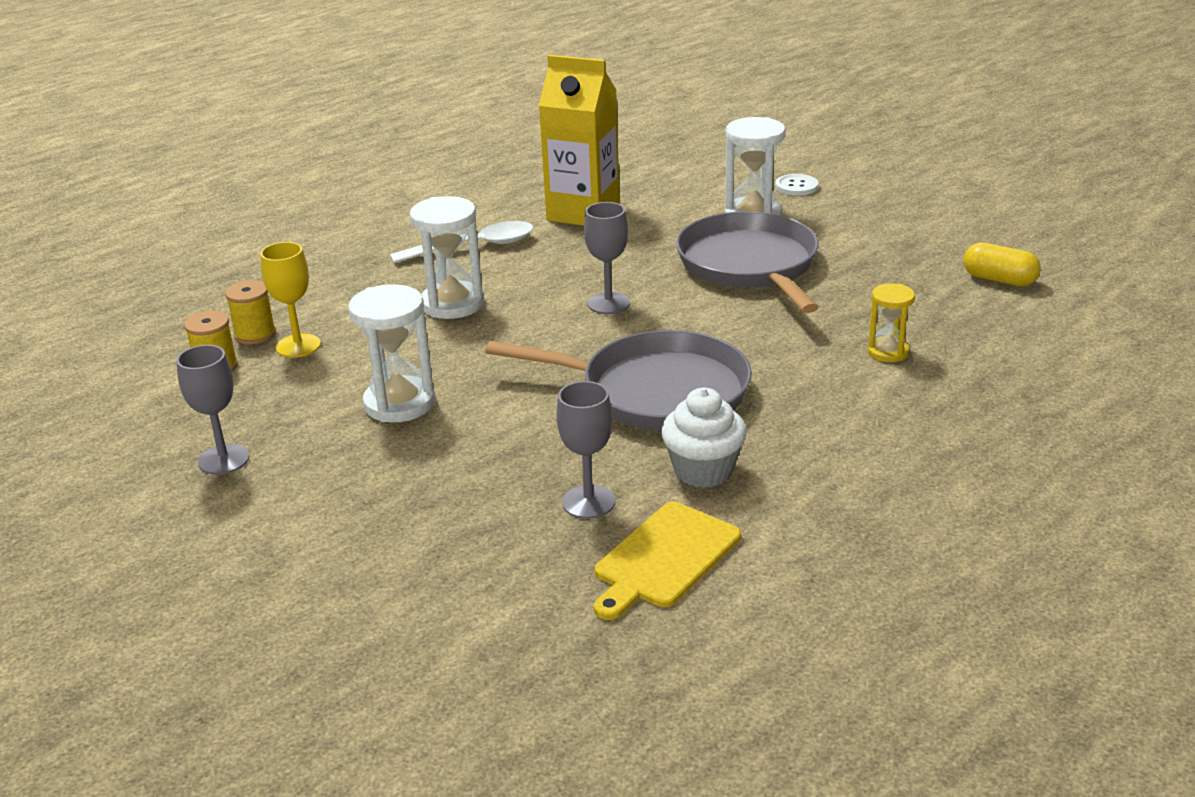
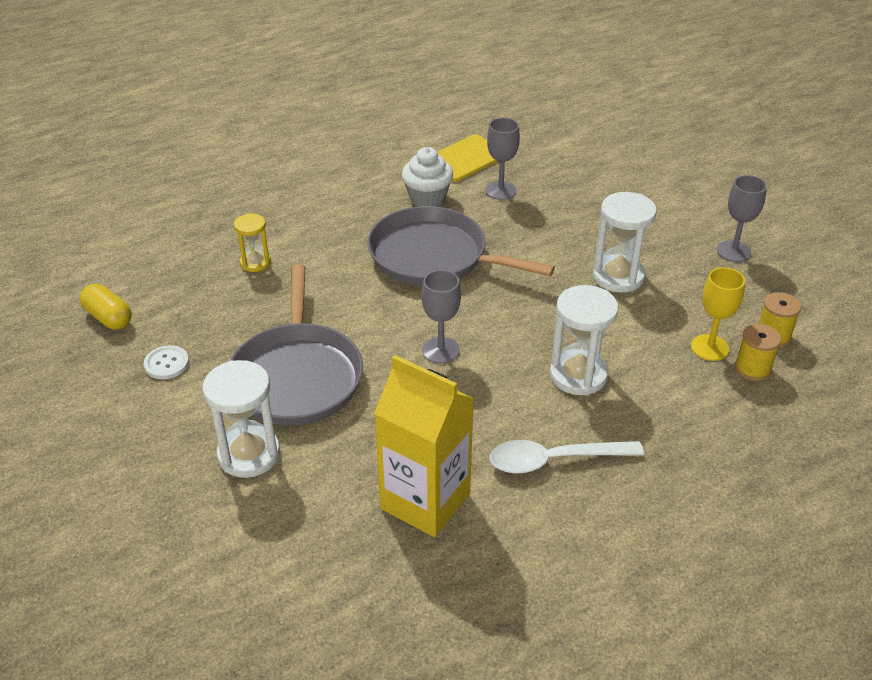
camera: 170 degrees left, 10 degrees up
white button [775,174,818,196] -> white button moved to [144,345,189,379]

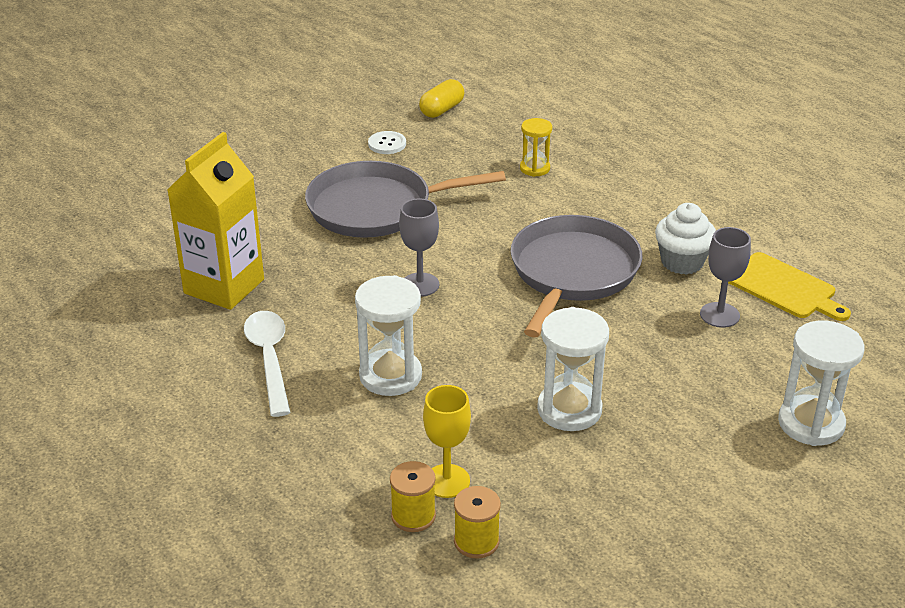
camera: 85 degrees right, 5 degrees down
white hourglass [203,360,280,478] -> white hourglass moved to [778,321,865,446]
grey goblet [717,175,767,262] -> none

